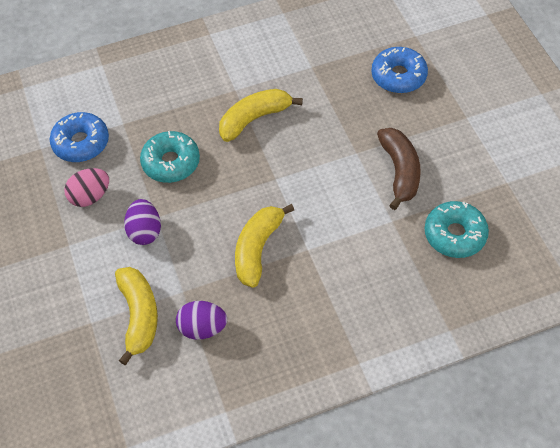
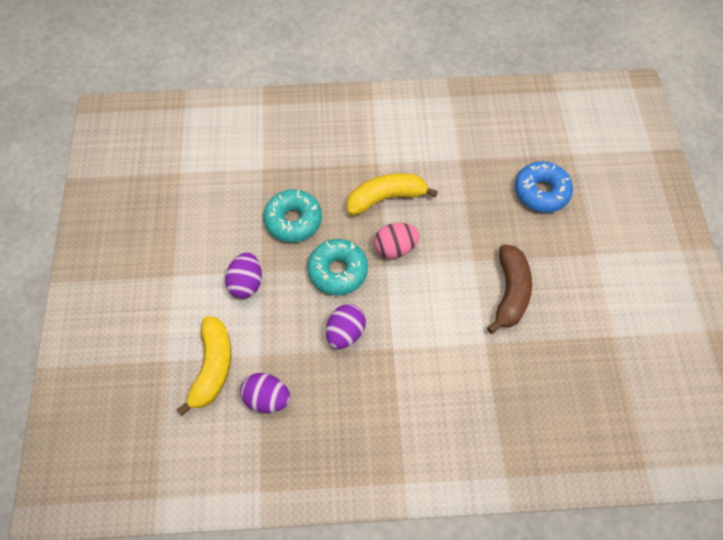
camera: 15 degrees right, 5 degrees up
blue donut [50,112,109,162] -> none
pink egg [64,168,109,207] -> pink egg moved to [374,223,420,259]
yellow banana [235,204,294,288] -> purple egg [326,304,366,349]
turquoise donut [425,201,489,258] -> turquoise donut moved to [307,239,368,295]

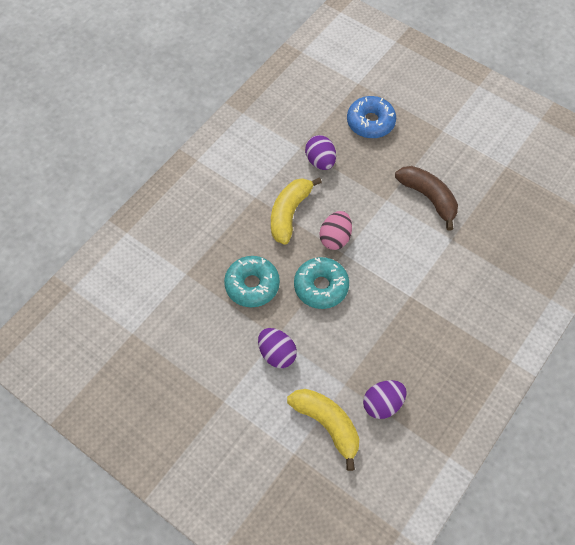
camera: 50 degrees left, 0 degrees up
purple egg [326,304,366,349] -> purple egg moved to [305,135,336,170]

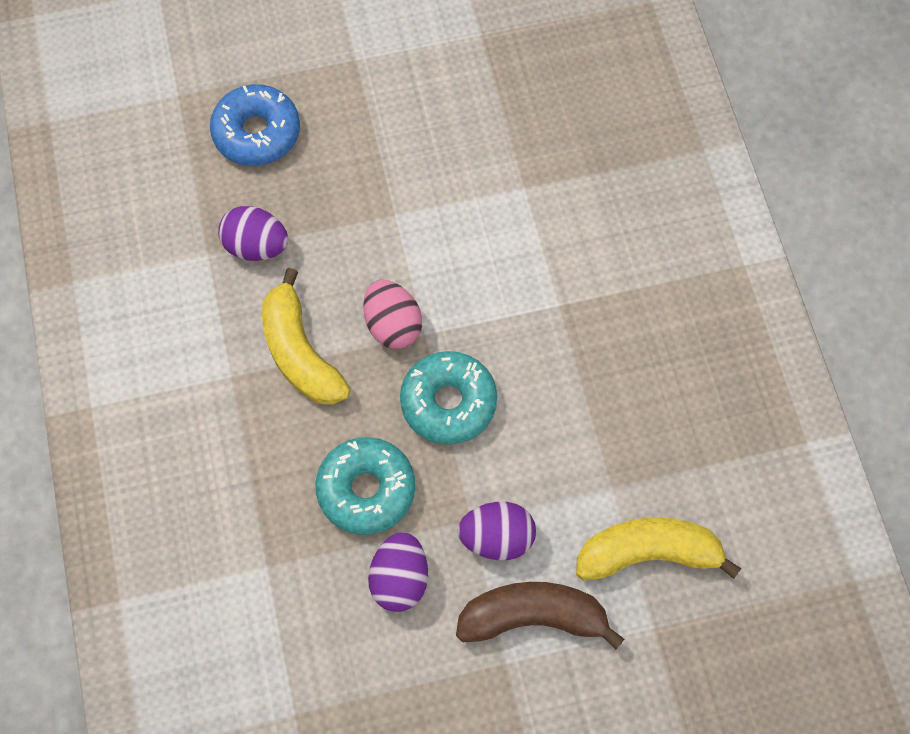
camera: 50 degrees left, 5 degrees up
purple egg [363,380,407,419] -> purple egg moved to [368,532,428,612]
brown banana [395,166,458,230] -> brown banana moved to [456,582,624,649]

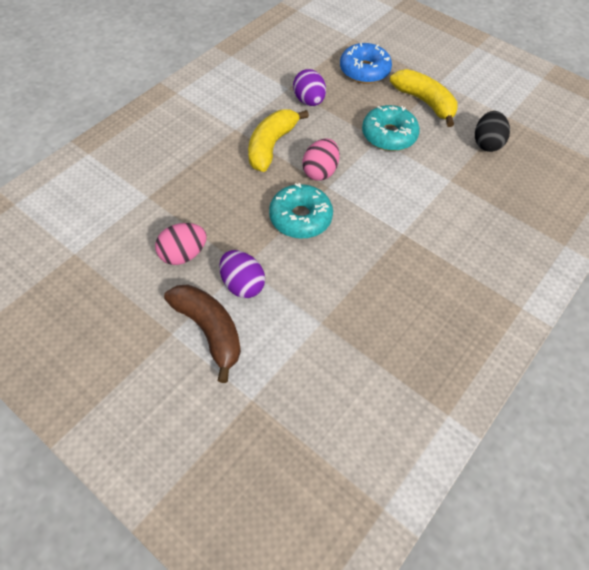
camera: 50 degrees right, 10 degrees down
turquoise donut [316,437,415,535] -> turquoise donut moved to [362,105,420,151]
purple egg [368,532,428,612] -> pink egg [155,223,207,265]
yellow banana [576,517,741,581] -> yellow banana moved to [390,69,458,127]
none -> black egg [475,111,510,152]

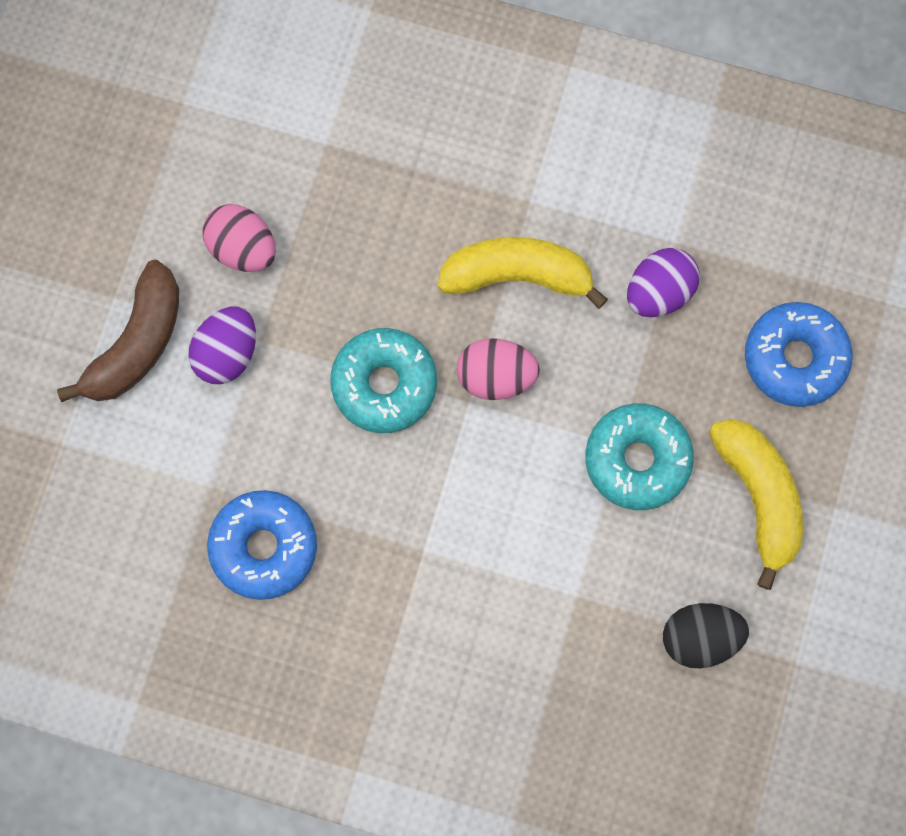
camera: 70 degrees right, 20 degrees up
yellow banana [390,69,458,127] -> yellow banana turned 45 degrees counterclockwise [709,419,803,590]
none -> blue donut [207,490,317,600]

